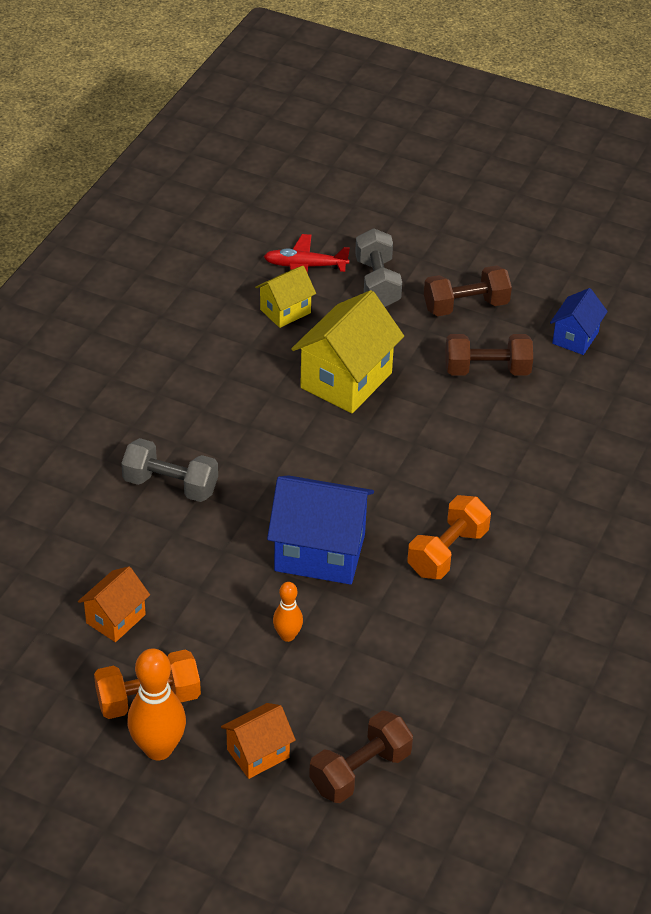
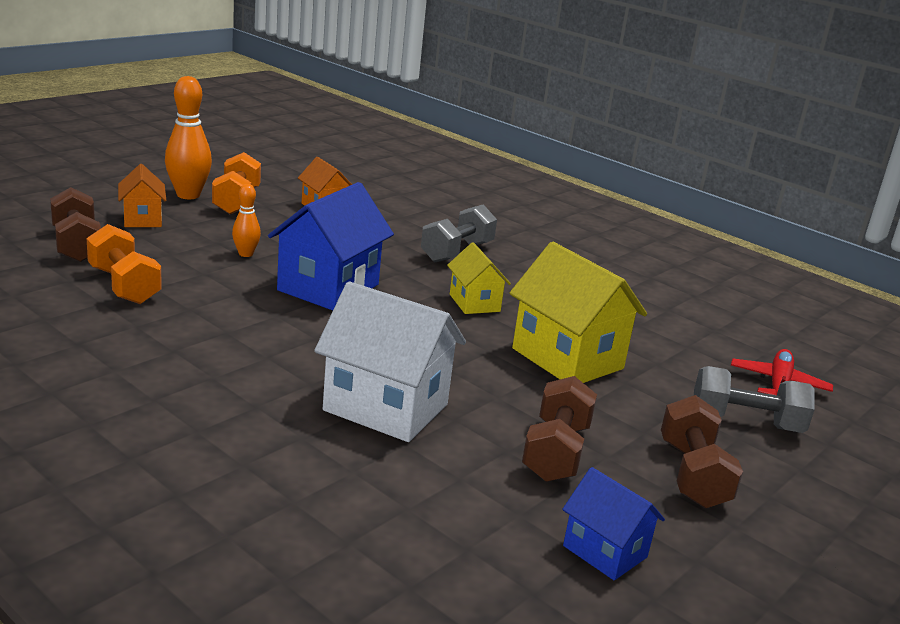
camera: 105 degrees right, 20 degrees down
yellow house [255,266,316,328] -> yellow house moved to [447,242,511,314]
orange dumbbell [407,495,491,579] -> orange dumbbell moved to [87,224,162,304]
none -> white house [314,281,466,442]

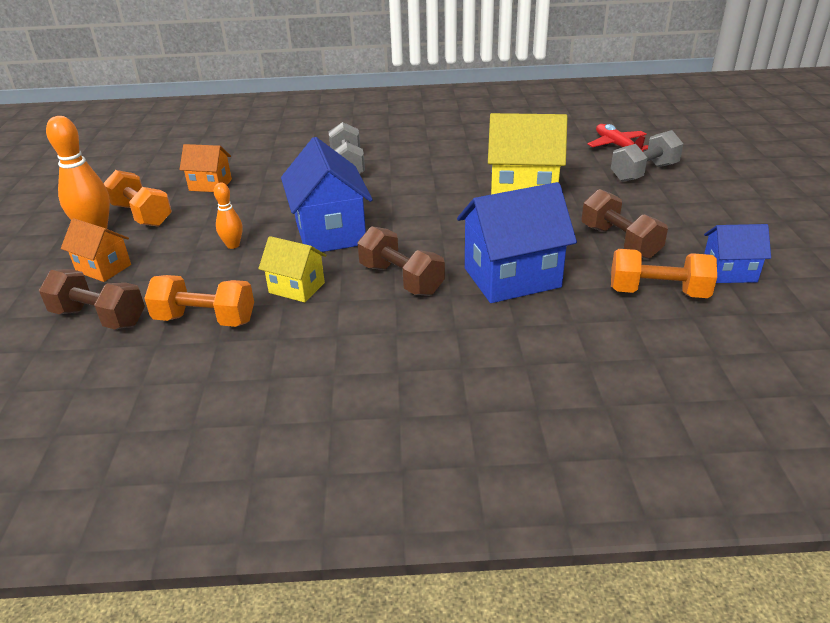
camera: 40 degrees left, 10 degrees up
white house [314,281,466,442] -> blue house [457,182,577,303]
yellow house [447,242,511,314] -> yellow house moved to [258,236,327,303]
brown dumbbell [661,395,743,508] -> brown dumbbell moved to [357,226,445,296]
none -> orange dumbbell [611,249,717,298]

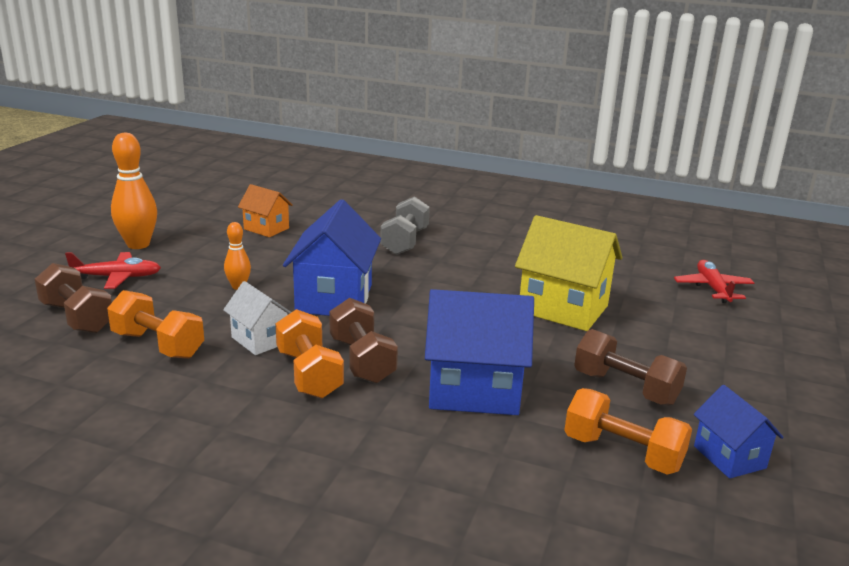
camera: 20 degrees right, 10 degrees down
orange house [61,218,131,282] -> red plane [65,252,161,289]
orange dumbbell [104,170,172,227] -> orange dumbbell moved to [275,309,344,399]
yellow house [258,236,327,303] -> white house [223,281,291,355]
brown dumbbell [582,189,668,259] -> brown dumbbell turned 45 degrees counterclockwise [574,329,687,406]
grey dumbbell [611,130,683,182] -> none
blue house [704,224,771,283] -> blue house turned 45 degrees clockwise [694,385,784,479]

